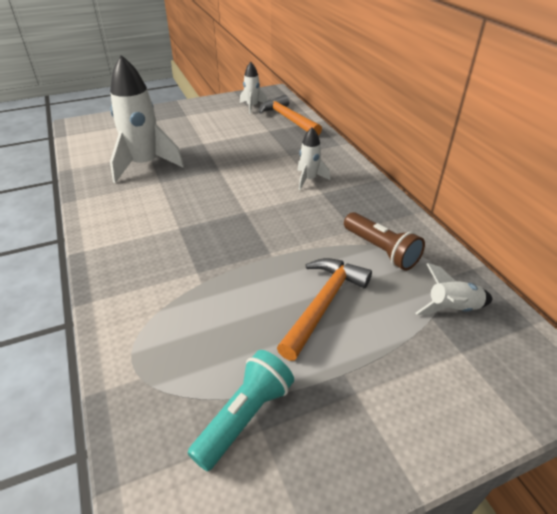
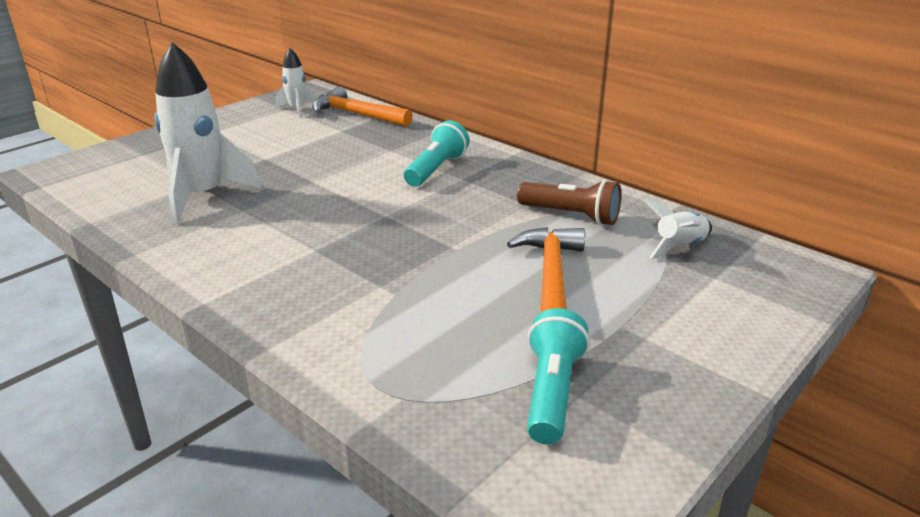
camera: 25 degrees left, 10 degrees down
white rocket [297,127,330,190] -> turquoise flashlight [404,120,469,187]

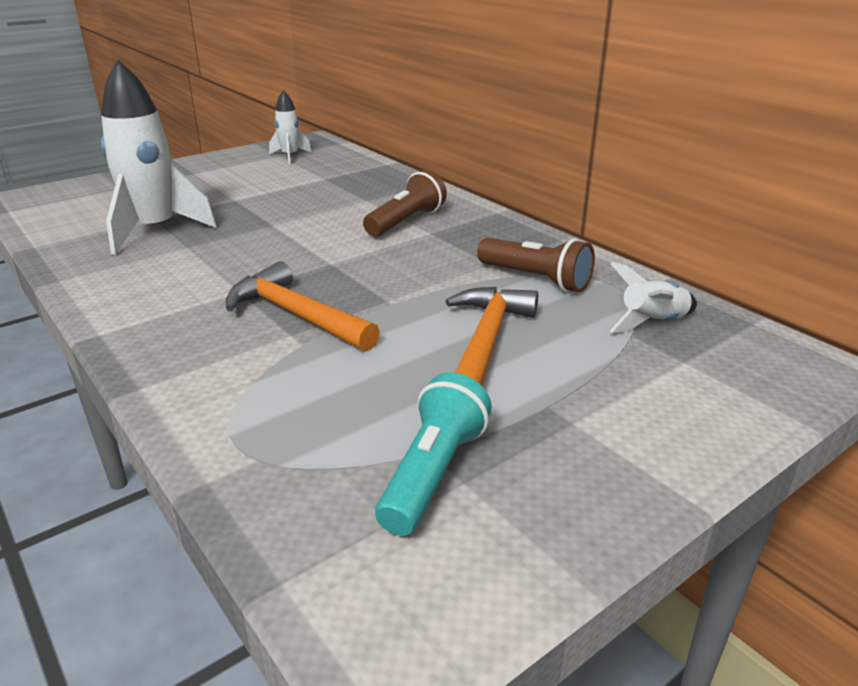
camera: 10 degrees right, 0 degrees up
orange hammer [312,86,413,127] -> orange hammer moved to [226,261,380,351]
turquoise flashlight [404,120,469,187] -> brown flashlight [363,170,447,237]

